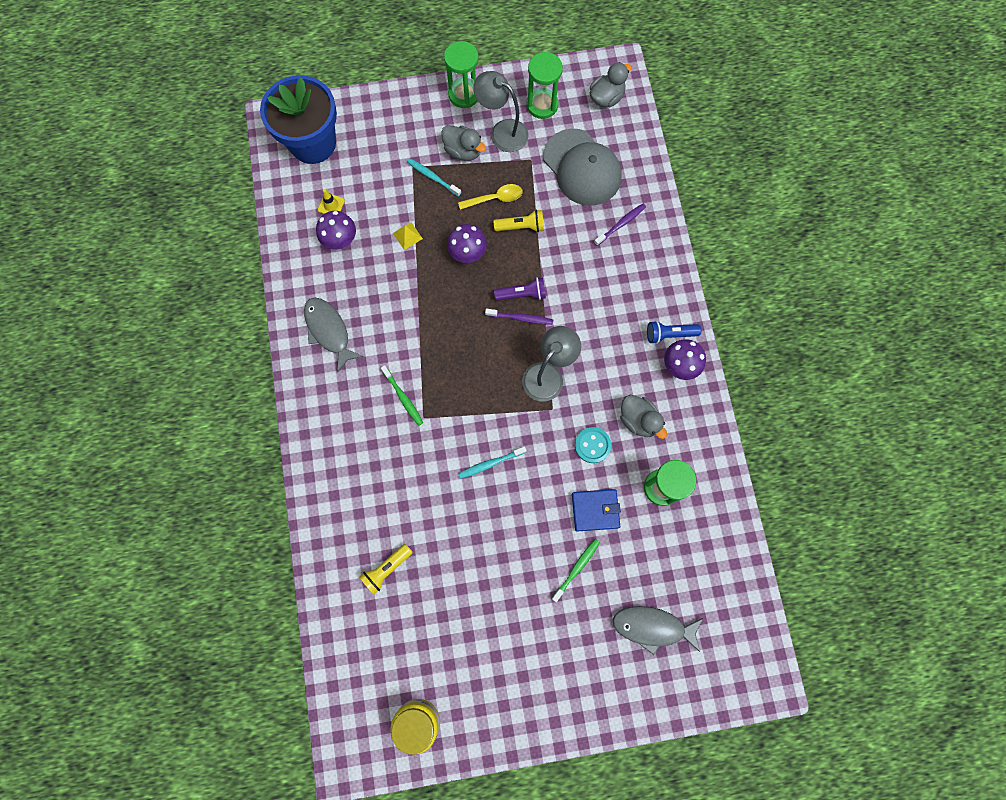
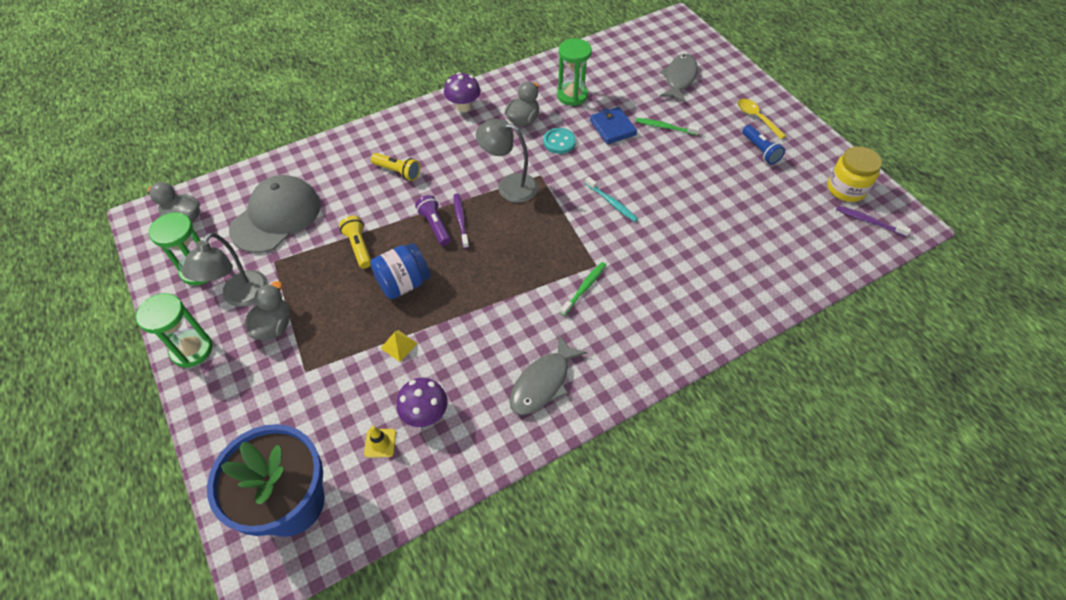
camera: 110 degrees left, 20 degrees down
yellow flashlight [359,544,413,594] -> yellow flashlight moved to [371,153,420,181]
turquoise toothbrush [407,158,461,197] -> none
purple mushroom [447,224,487,263] -> blue jar [370,243,430,299]
yellow spoon [458,184,522,210] -> yellow spoon moved to [738,99,786,139]
purple toothbrush [594,204,646,246] -> purple toothbrush moved to [836,206,911,237]
grey fish [613,606,703,655] -> grey fish turned 150 degrees counterclockwise [660,54,698,103]
blue flashlight [647,321,701,344] -> blue flashlight moved to [742,125,785,164]

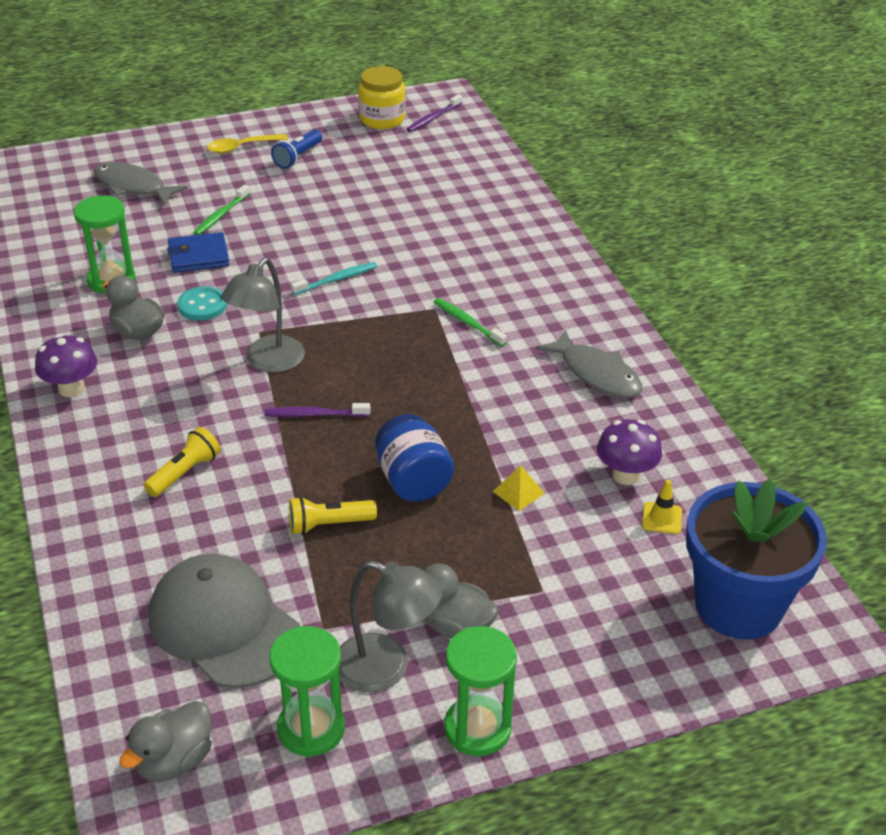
camera: 80 degrees left, 15 degrees down
purple flashlight [415,195,451,246] -> none
blue flashlight [742,125,785,164] -> blue flashlight turned 135 degrees clockwise [271,129,322,169]

